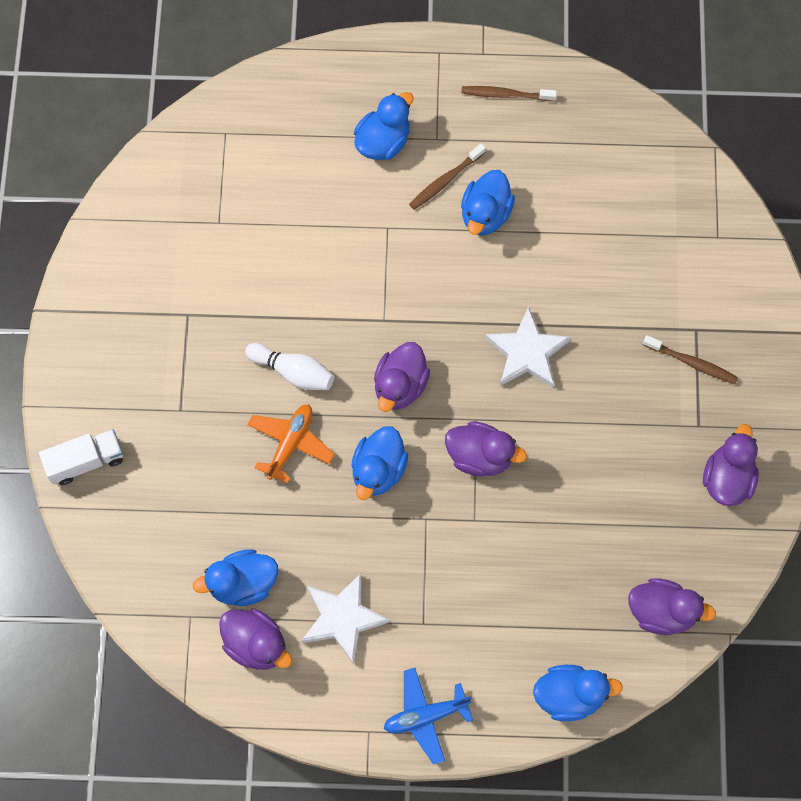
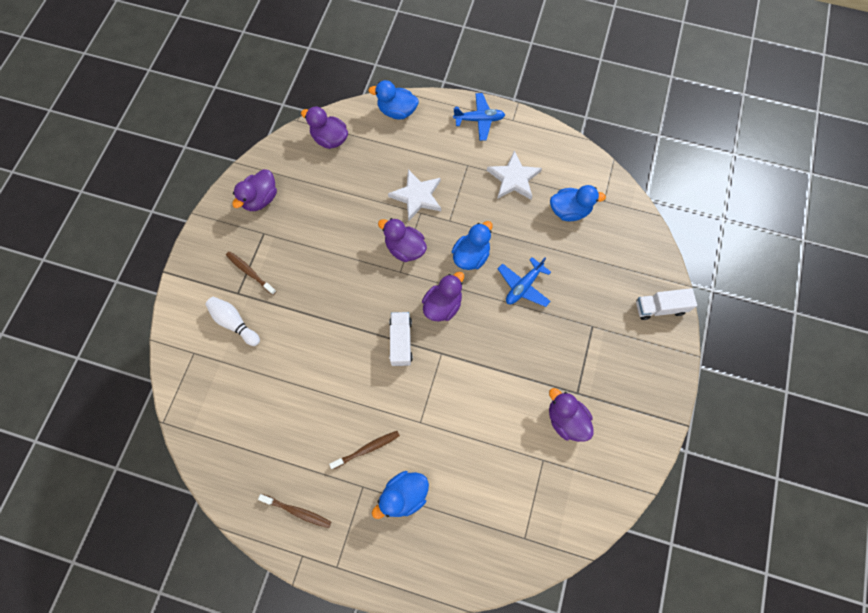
camera: 165 degrees left, 0 degrees up
purple duck [219,608,292,670] -> purple duck moved to [549,388,594,442]
white bowling pin [245,343,334,390] -> white bowling pin moved to [205,297,260,346]
orange plane [247,405,335,484] -> blue plane [498,257,551,307]
blue duck [461,170,515,235] -> none
white star [485,307,571,388] -> white star moved to [388,169,441,222]
none -> white truck [389,312,413,366]

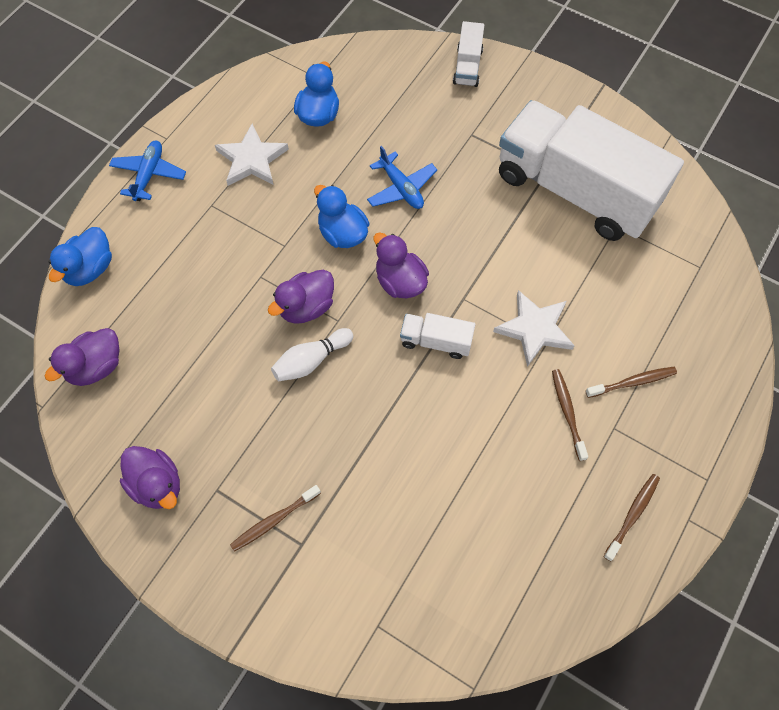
camera: 75 degrees left, 5 degrees down
white bowling pin [205,297,260,346] -> white bowling pin moved to [271,328,353,381]
blue duck [372,471,429,519] -> brown toothbrush [585,367,677,398]
white star [388,169,441,222] -> white star moved to [493,290,575,367]
purple duck [549,388,594,442] -> white truck [499,100,684,241]

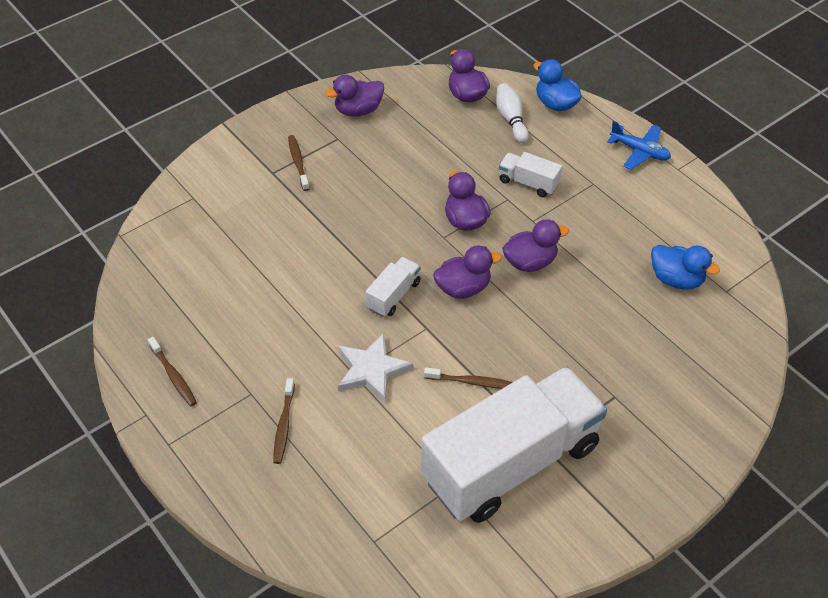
camera: 110 degrees right, 15 degrees down
white star [215,124,289,186] -> none
white bowling pin [271,328,353,381] -> white bowling pin moved to [496,83,529,143]
blue duck [314,185,370,248] -> purple duck [502,219,569,272]
blue plane [367,146,437,209] -> none
white truck [453,21,484,87] -> white truck moved to [499,152,562,197]
brown toothbrush [552,369,588,461] -> brown toothbrush moved to [424,368,513,389]

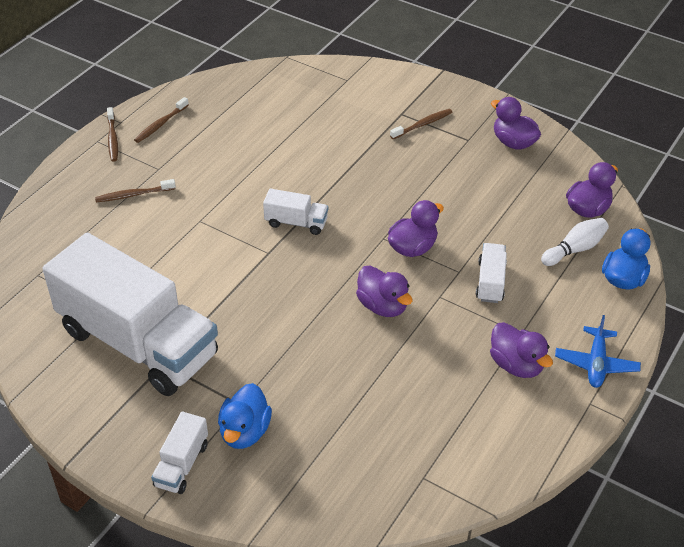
camera: 70 degrees right, 5 degrees down
white star [338,333,413,402] -> none
brown toothbrush [424,368,513,389] -> brown toothbrush moved to [107,107,118,162]
purple duck [433,246,502,299] -> purple duck moved to [490,322,553,378]
blue duck [651,245,720,290] -> blue duck moved to [218,383,272,449]
none -> white truck [151,412,208,494]

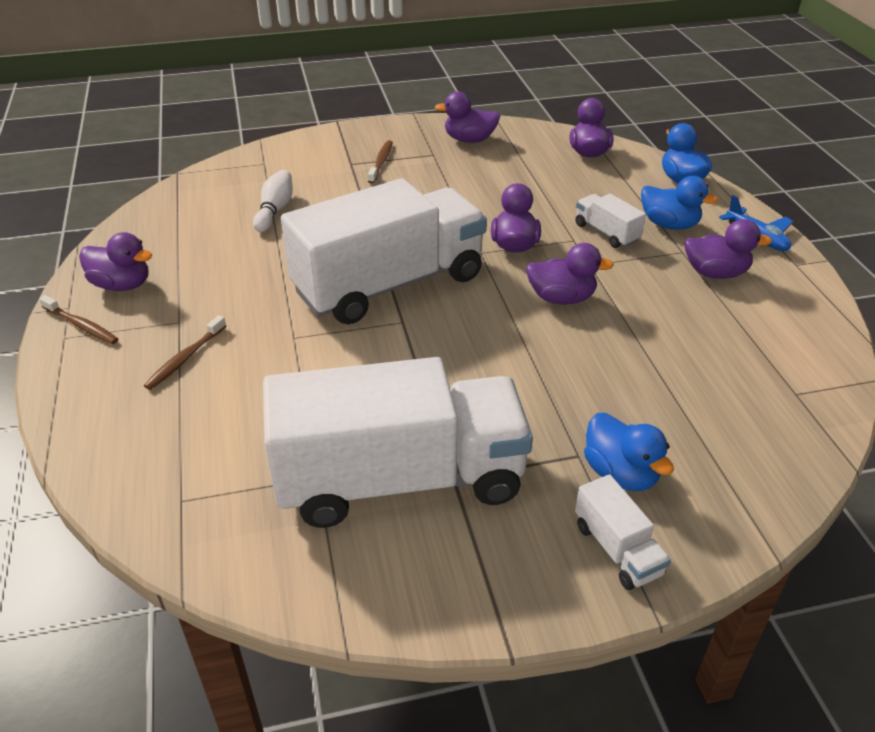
camera: 45 degrees left, 5 degrees down
brown toothbrush [134,97,189,143] -> purple duck [79,232,152,291]
white truck [263,189,328,235] -> white truck [281,178,487,324], size x2.49
white bowling pin [541,218,609,266] -> white bowling pin moved to [253,170,293,232]
none -> blue duck [641,176,718,230]

